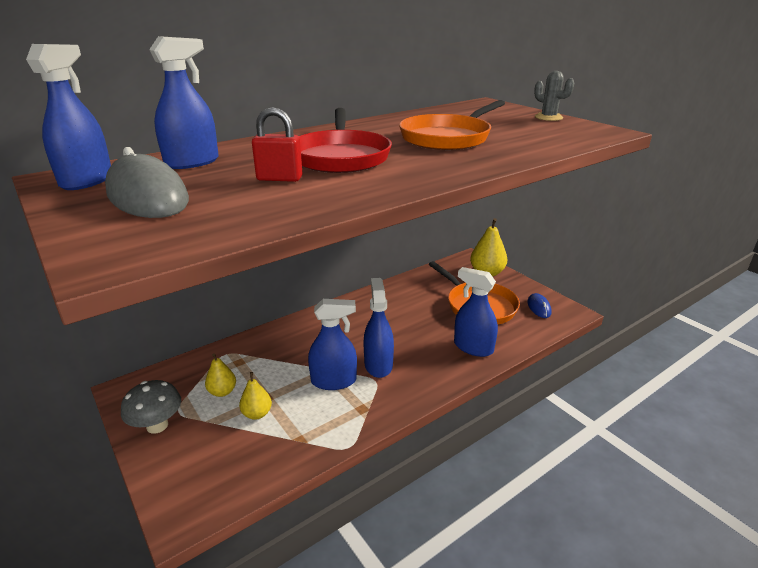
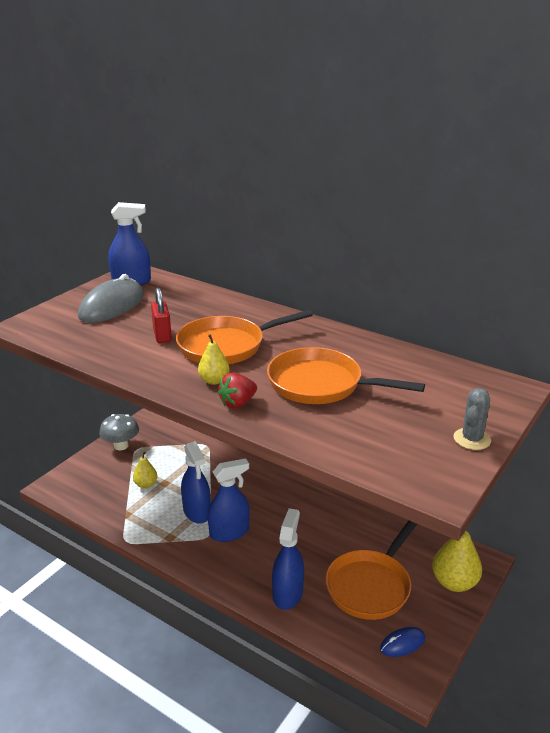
camera: 70 degrees right, 0 degrees up
blue spray bottle [149,36,219,169] -> none
yellow pear [205,353,236,397] -> yellow pear moved to [198,334,230,385]
red pan [299,108,392,173] -> orange pan [176,310,313,364]
none -> red strawberry [218,373,257,408]

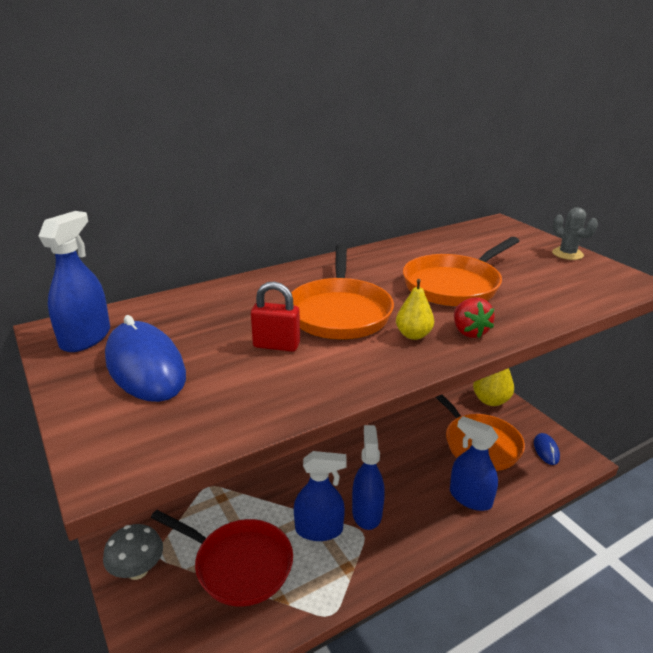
camera: 65 degrees left, 0 degrees up
grey mouse [78,274,144,323] -> blue mouse [105,315,186,402]
yellow pear [133,452,157,488] -> red pan [151,510,293,607]

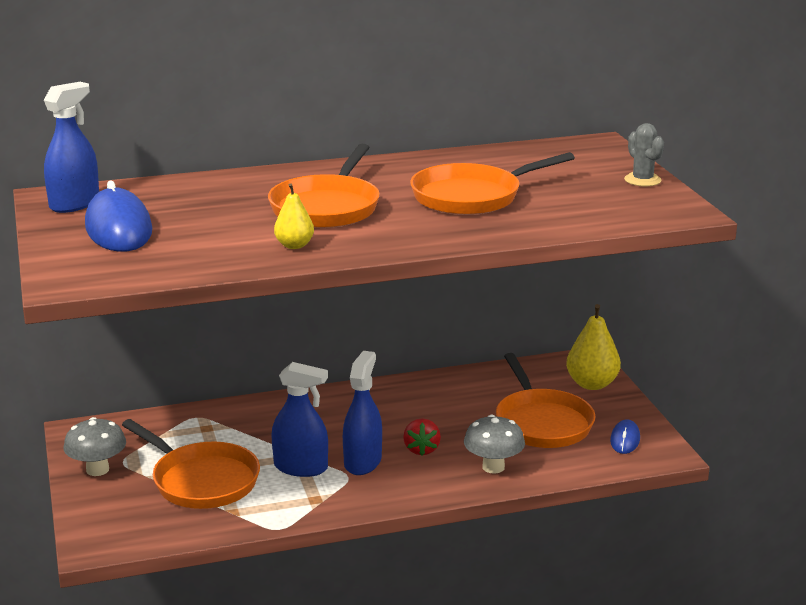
camera: 15 degrees right, 5 degrees down
red pan [151,510,293,607] -> orange pan [122,419,260,509]
red padlock [251,281,300,352] -> none
yellow pear [396,279,434,340] -> yellow pear moved to [274,183,314,249]
blue spray bottle [450,416,499,511] -> grey mushroom [464,415,525,474]
red strawberry [454,297,495,338] -> red strawberry moved to [403,418,441,456]

